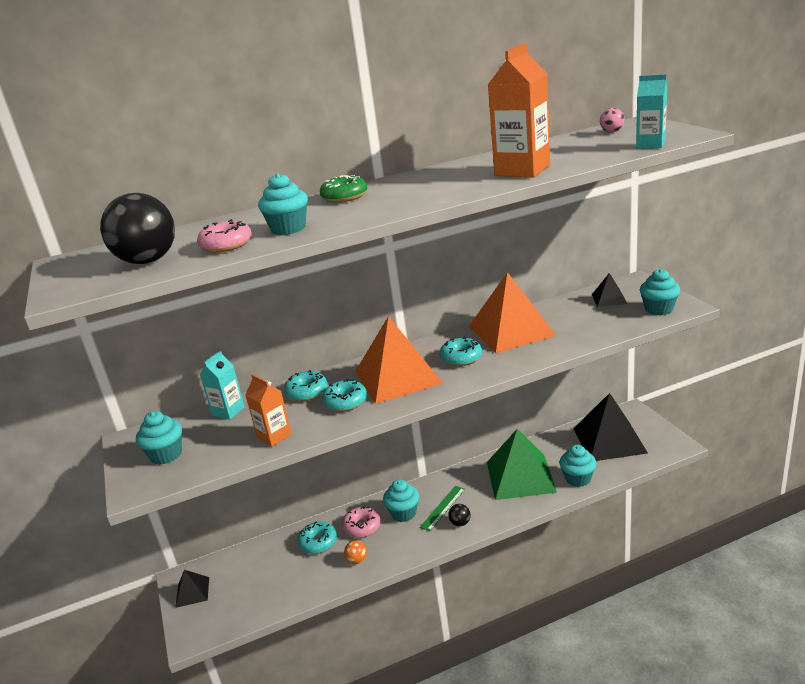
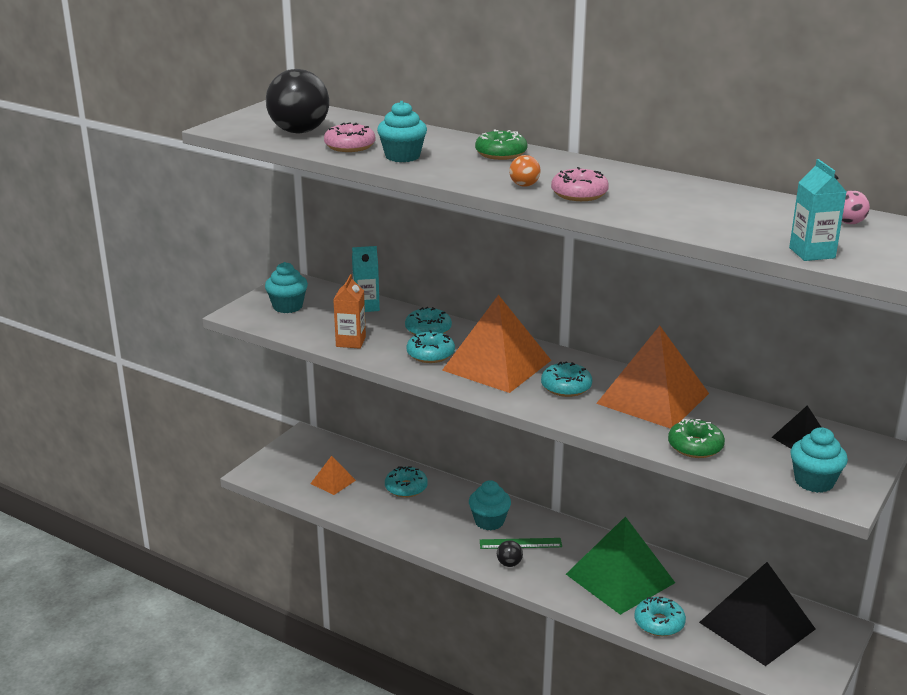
camera: 50 degrees right, 0 degrees up
black pyramid [175,570,209,608] -> none
pink donut [342,506,381,538] -> pink donut moved to [551,167,609,201]
orange ball [344,540,367,564] -> orange ball moved to [509,155,541,187]
orange carton [488,43,550,177] -> none
turquoise cupcake [560,445,596,487] -> turquoise donut [635,597,686,636]
none -> orange pyramid [310,456,356,495]
none -> green donut [668,419,725,458]

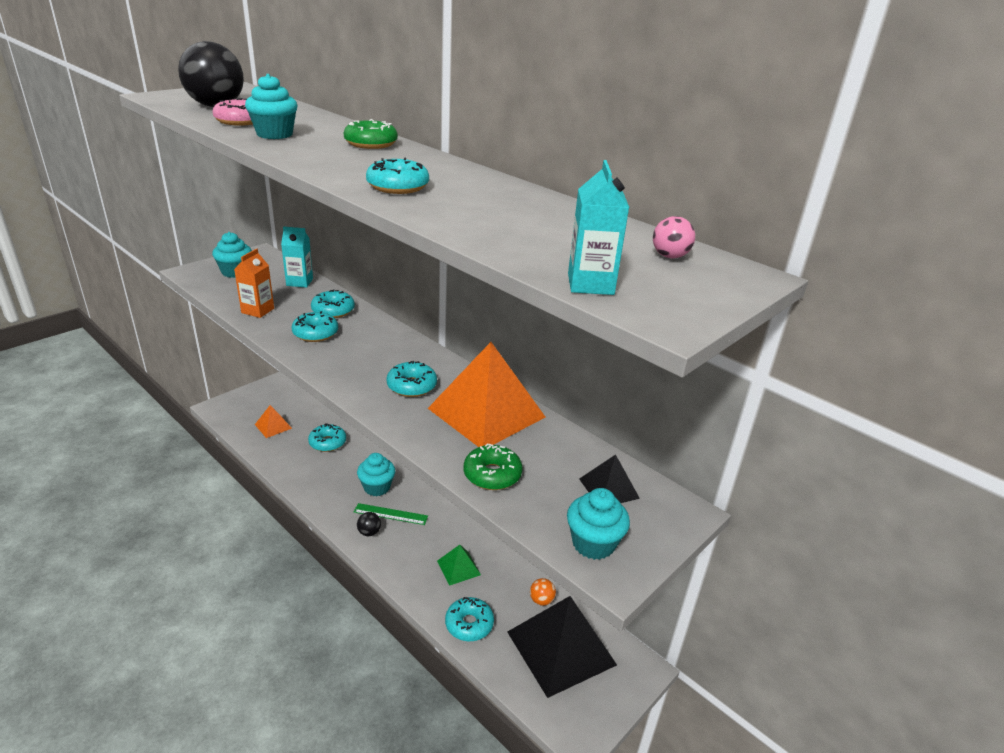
camera: 10 degrees right, 5 degrees up
orange pyramid [442,295,551,393] -> none
orange ball [509,155,541,187] -> orange ball moved to [530,578,556,606]
pink donut [551,167,609,201] -> turquoise donut [366,158,429,194]
green pyramid [566,516,675,615] -> green pyramid [437,545,481,586], size x0.47

